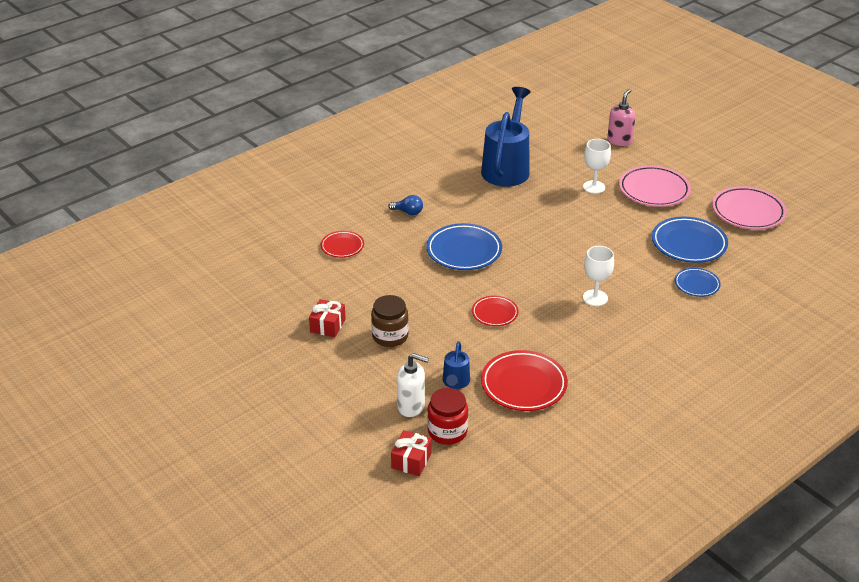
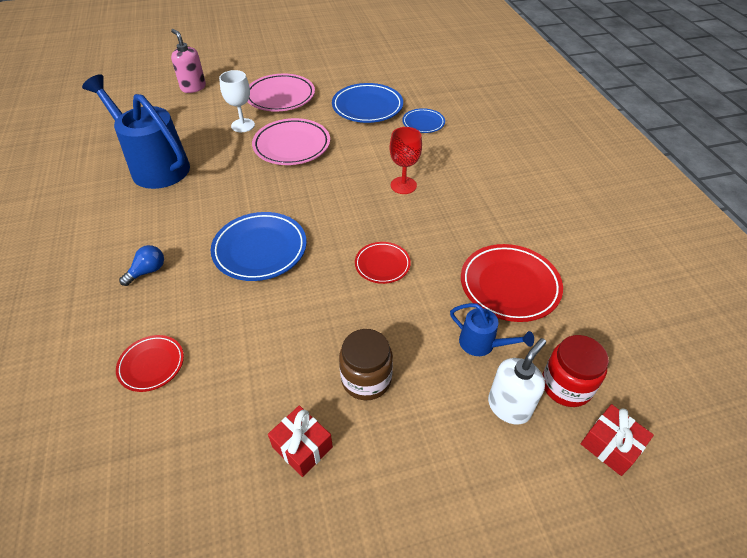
camera: 65 degrees left, 10 degrees up
white goblet [583,246,614,306] -> red goblet [389,127,422,194]
pink plate [712,186,787,230] -> pink plate moved to [252,118,330,165]

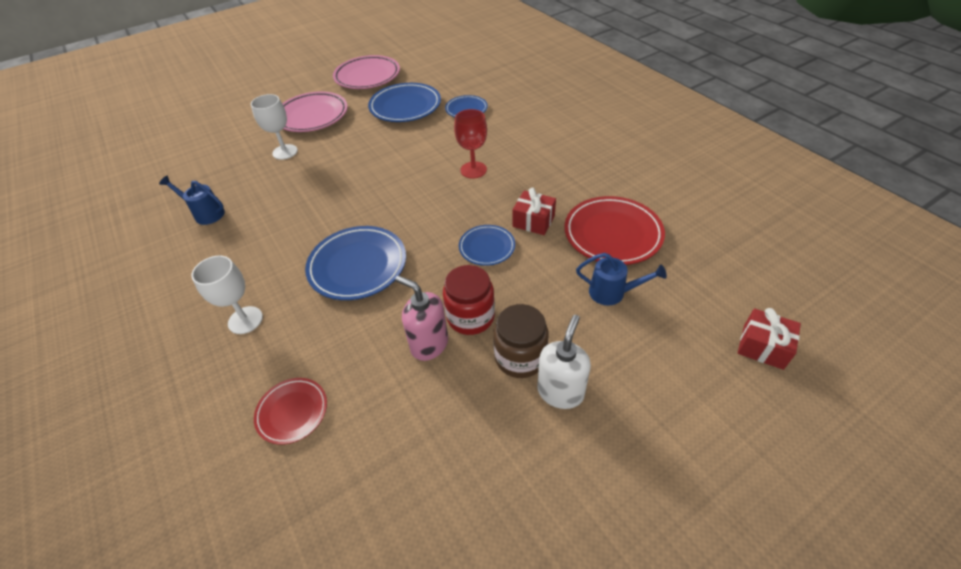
camera: 15 degrees left, 0 degrees up
blue watering can [82,74,190,189] -> blue watering can [159,176,225,225], size x0.46
blue light bulb [119,245,164,286] -> white goblet [191,256,263,334]
pink soap dispenser [171,29,206,93] -> pink soap dispenser moved to [395,275,448,361]
pink plate [252,118,330,165] -> pink plate moved to [333,55,400,89]
red gift [268,405,333,477] -> red gift moved to [512,188,556,235]
red plate [355,242,411,284] -> blue plate [459,225,515,266]
white soap dispenser [488,338,546,424] -> white soap dispenser moved to [537,315,591,409]
red jar [542,335,609,407] -> red jar moved to [443,265,495,335]

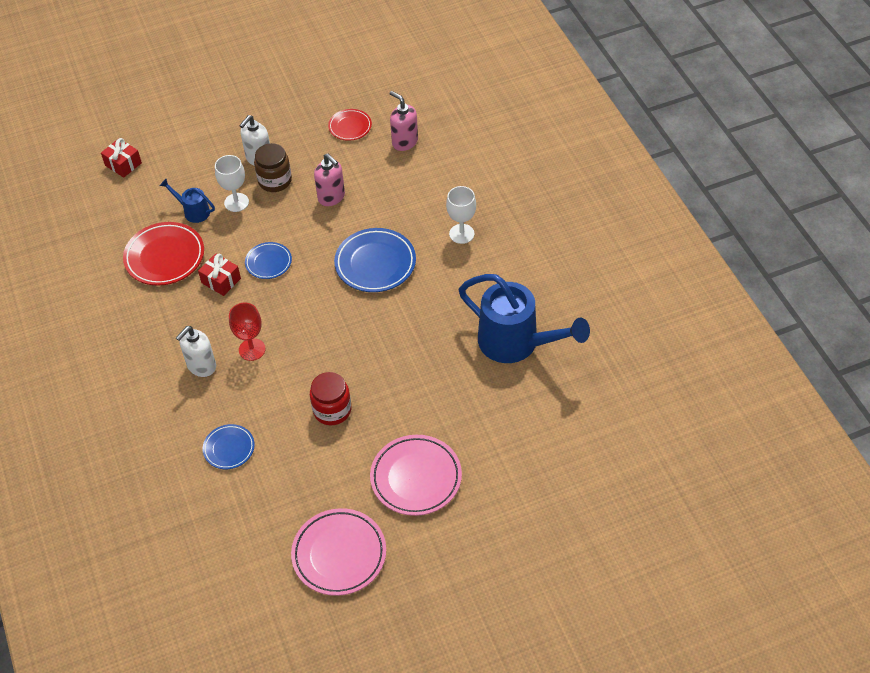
camera: 170 degrees left, 5 degrees up
blue watering can [159,176,225,225] -> blue watering can [459,274,590,363], size x2.16
white goblet [251,94,298,160] -> white goblet moved to [215,155,249,212]
red plate [254,378,327,445] -> red plate moved to [328,109,372,141]
blue plate [368,83,441,122] -> none
red jar [443,265,495,335] -> red jar moved to [310,372,351,425]
none -> white soap dispenser [176,326,216,377]
none -> pink soap dispenser [390,91,418,151]

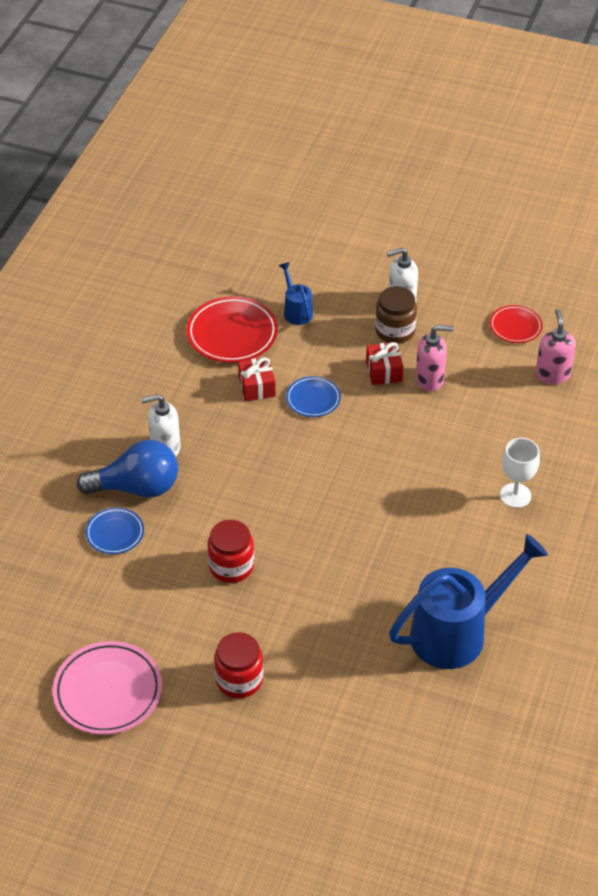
camera: 40 degrees right, 5 degrees down
red gift [101,138,142,178] -> red gift moved to [366,342,403,385]
white goblet [215,155,249,212] -> none
red goblet [229,303,266,361] -> none
pink soap dispenser [314,153,345,206] -> pink soap dispenser turned 90 degrees counterclockwise [416,325,454,391]
blue plate [334,228,416,292] -> none
pink plate [370,435,462,516] -> red jar [214,632,263,698]
blue watering can [459,274,590,363] -> blue watering can turned 105 degrees counterclockwise [389,534,548,669]
none -> blue light bulb [76,440,178,498]

